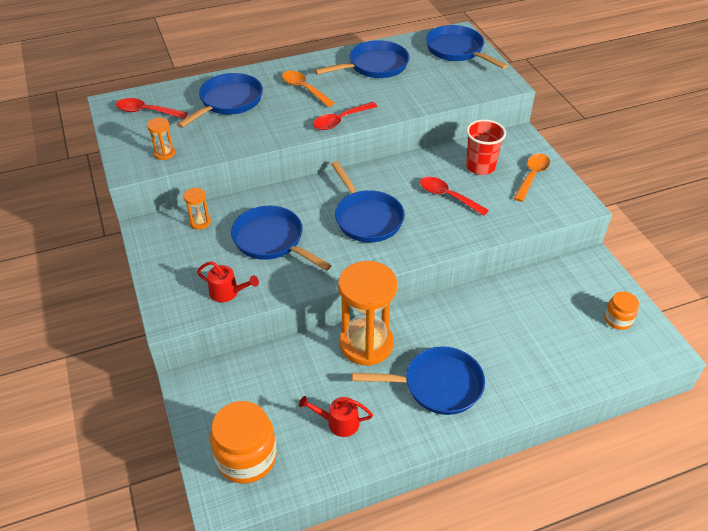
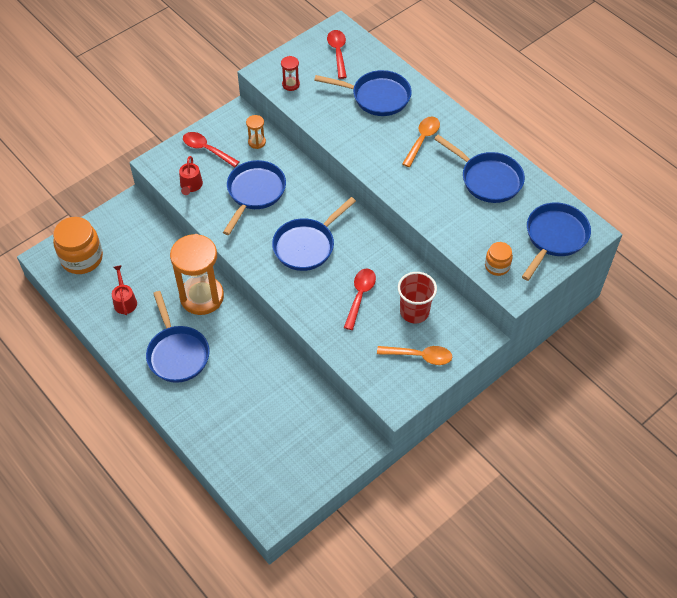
camera: 70 degrees right, 10 degrees up
orange hourglass [147,117,175,160] -> red hourglass [281,56,300,91]
red spoon [313,102,378,130] -> red spoon moved to [183,132,239,167]
orange jar [604,291,639,330] -> orange jar moved to [485,242,513,276]

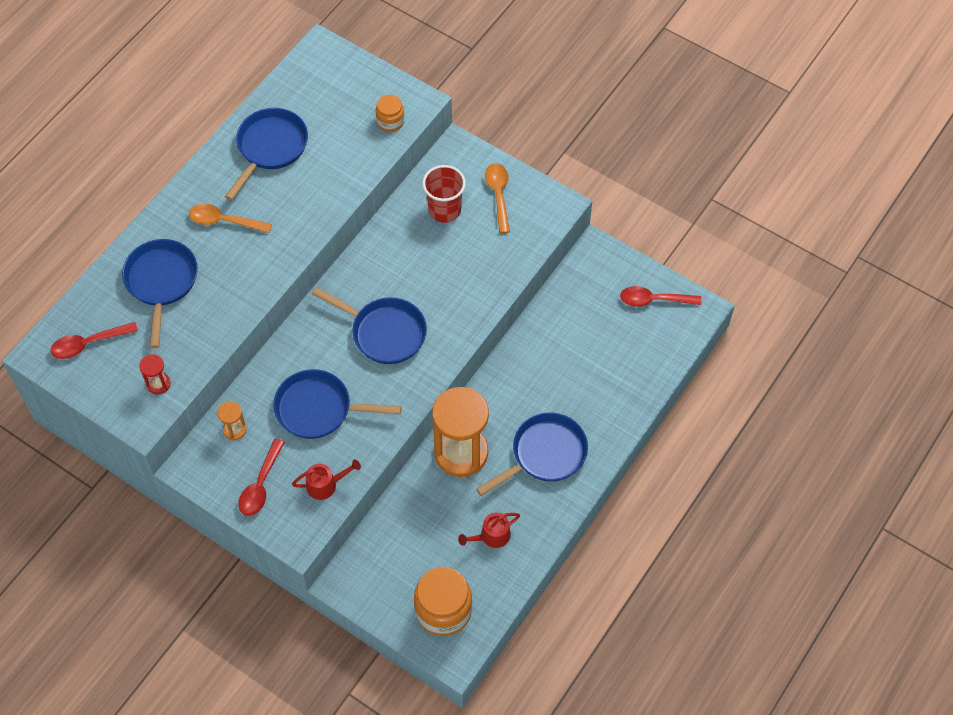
camera: 105 degrees left, 5 degrees up
red spoon [344,269,376,330] -> red spoon moved to [620,286,701,307]
blue pan [522,202,591,281] -> none

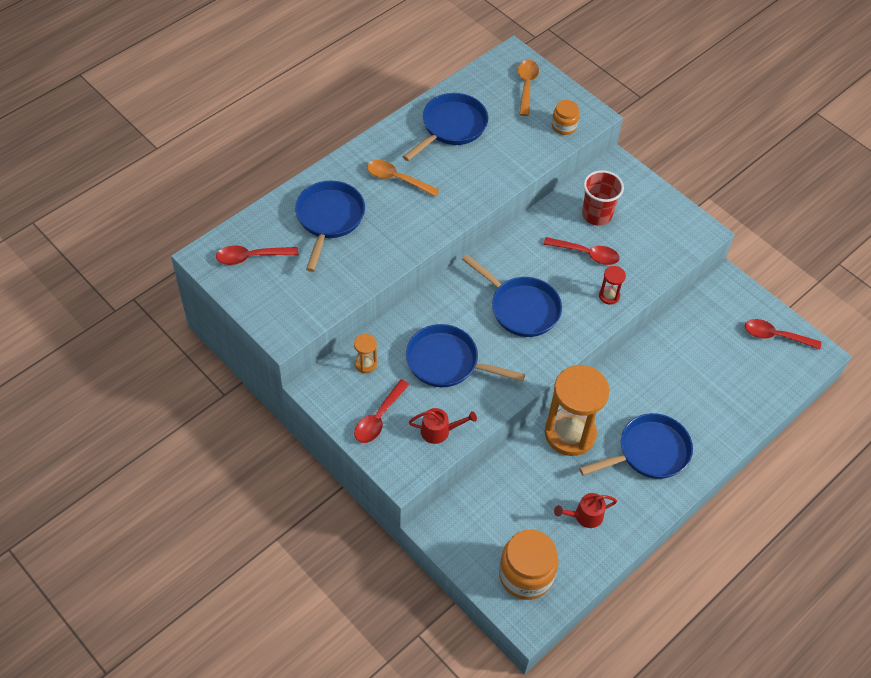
camera: 10 degrees right, 5 degrees down
red hourglass [139,354,171,394] -> red hourglass moved to [599,266,626,305]
orange spoon [485,163,510,233] -> orange spoon moved to [518,60,539,116]
none -> red spoon [543,237,620,265]

